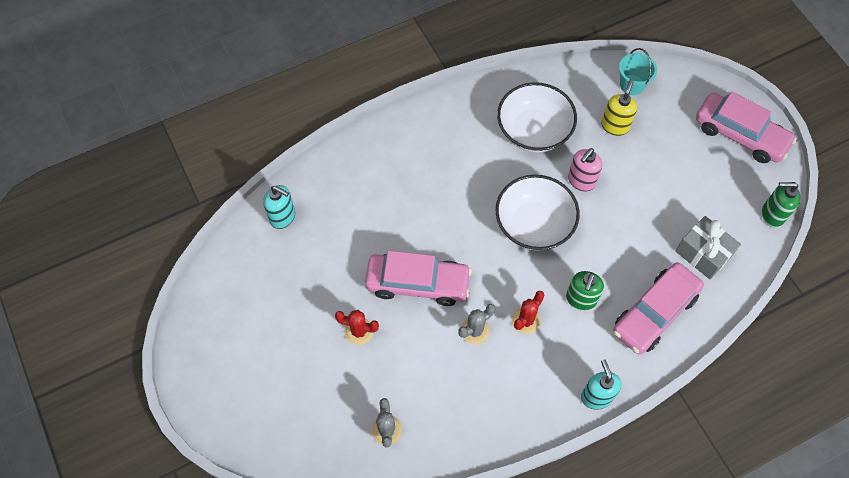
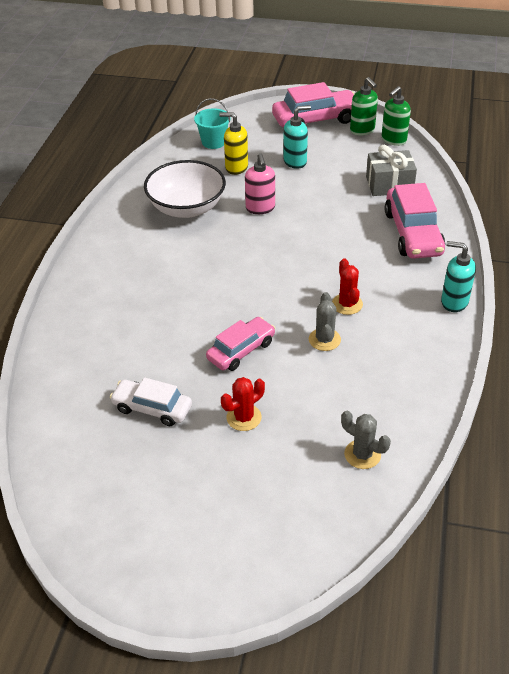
camera: 50 degrees left, 20 degrees down
turquoise soap dispenser [263,185,295,229] -> turquoise soap dispenser moved to [283,105,311,169]
pink car [365,251,472,306] -> pink car [206,317,275,371], size x0.64
white bowl [495,175,580,251] -> none
green soap dispenser [566,271,604,311] -> green soap dispenser moved to [350,77,378,136]
yellow soap dispenser [601,79,637,136] -> yellow soap dispenser turned 45 degrees counterclockwise [219,112,248,175]
none -> white car [110,377,192,426]

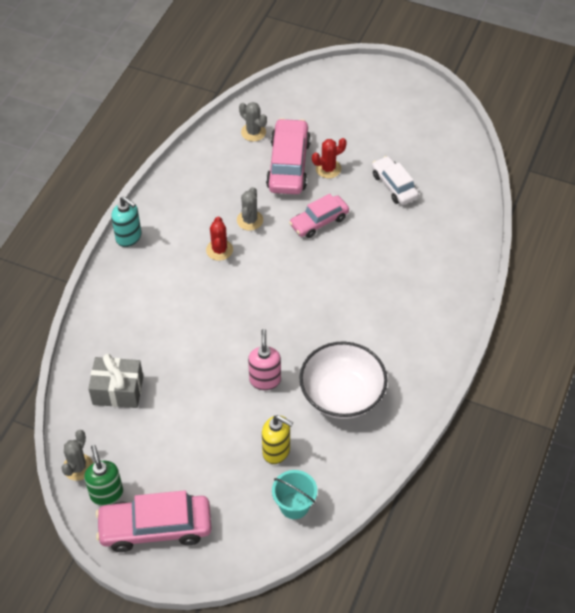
camera: 170 degrees left, 10 degrees up
white car [110,377,192,426] -> white car turned 150 degrees counterclockwise [372,156,419,205]
turquoise soap dispenser [283,105,311,169] -> none
green soap dispenser [382,86,411,146] -> grey cactus [61,430,93,481]
pink car [385,183,445,259] -> pink car moved to [266,118,311,194]

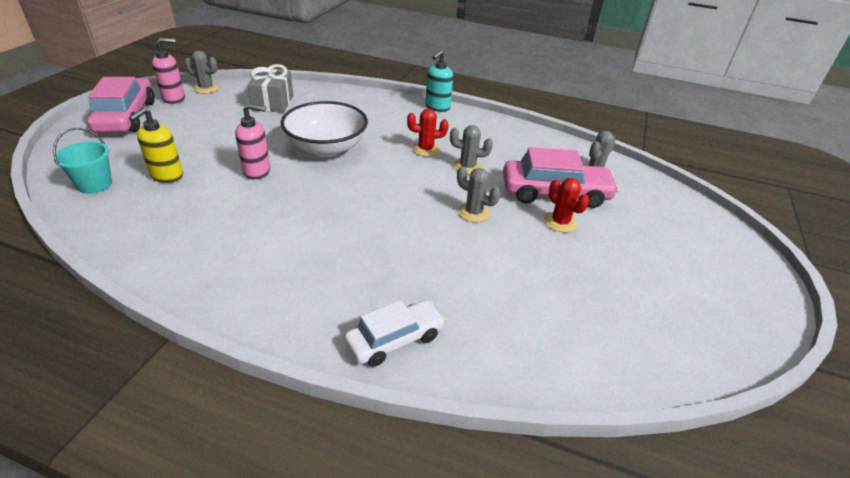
camera: 85 degrees right, 15 degrees down
green soap dispenser [84,445,123,506] -> pink soap dispenser [152,38,185,104]
pink car [289,194,349,238] -> grey cactus [457,166,500,222]
white bowl [299,342,387,419] -> white bowl moved to [281,101,368,157]
white car [372,156,419,205] -> white car moved to [344,300,445,367]

